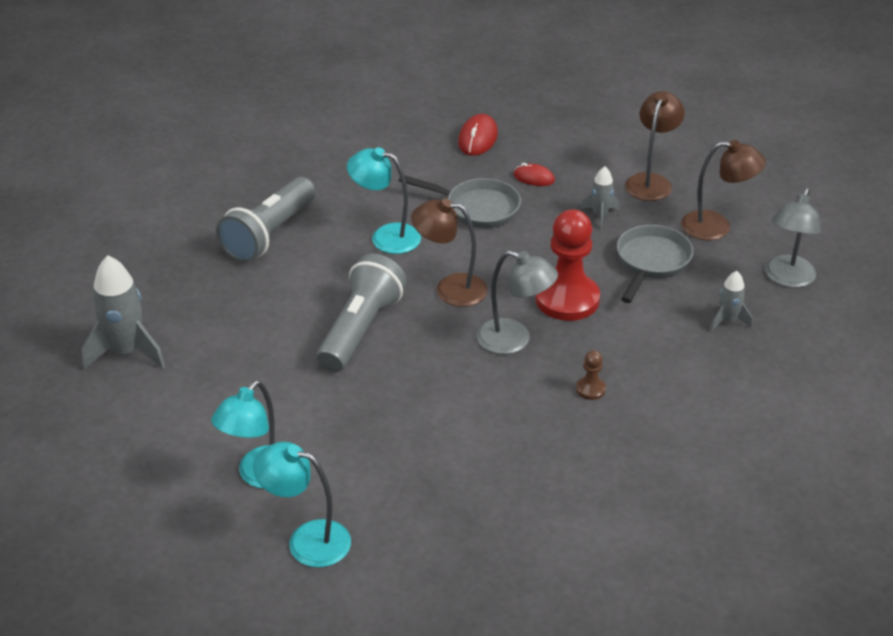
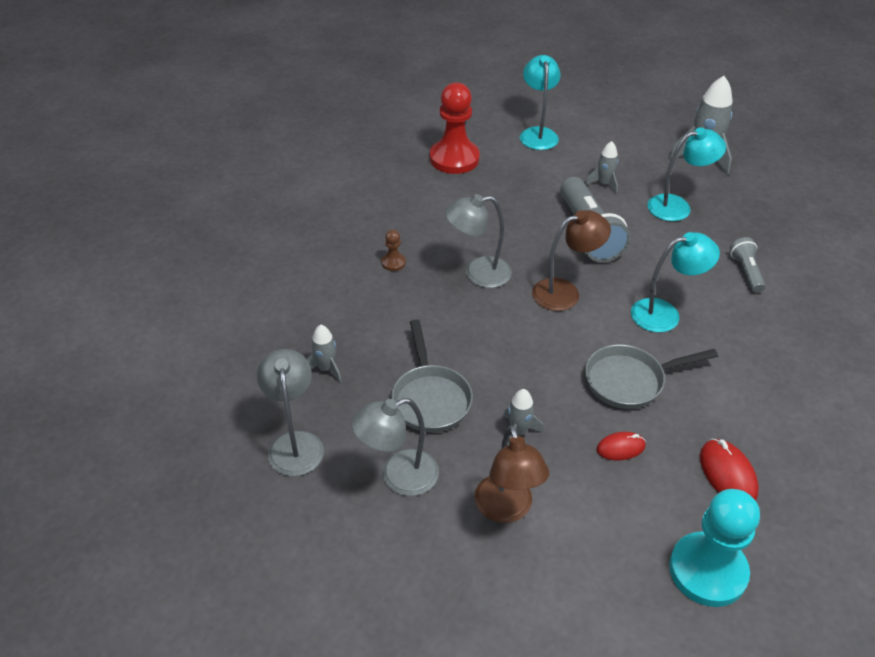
camera: 145 degrees right, 5 degrees up
grey flashlight [216,177,316,263] -> grey flashlight [730,237,766,293], size x0.52
turquoise lamp [253,442,351,568] -> turquoise lamp moved to [648,127,726,221]
red pawn [535,209,600,321] -> red pawn moved to [430,82,480,174]
brown lamp [681,140,766,240] -> grey lamp [351,398,439,496]
none -> grey rocket [585,141,618,194]
none -> turquoise pawn [669,489,760,607]

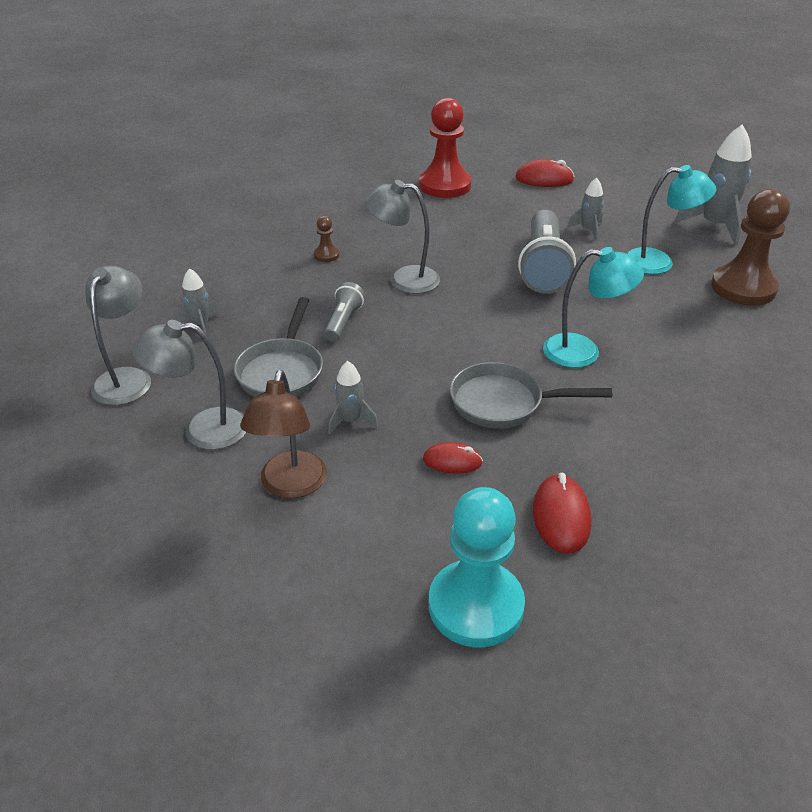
camera: 20 degrees right, 5 degrees down
turquoise lamp [520,55,561,150] -> red mouse [515,159,574,187]
brown lamp [532,210,611,311] -> none
grey flashlight [730,237,766,293] -> grey flashlight moved to [324,282,365,342]
none -> brown pawn [711,189,790,306]

